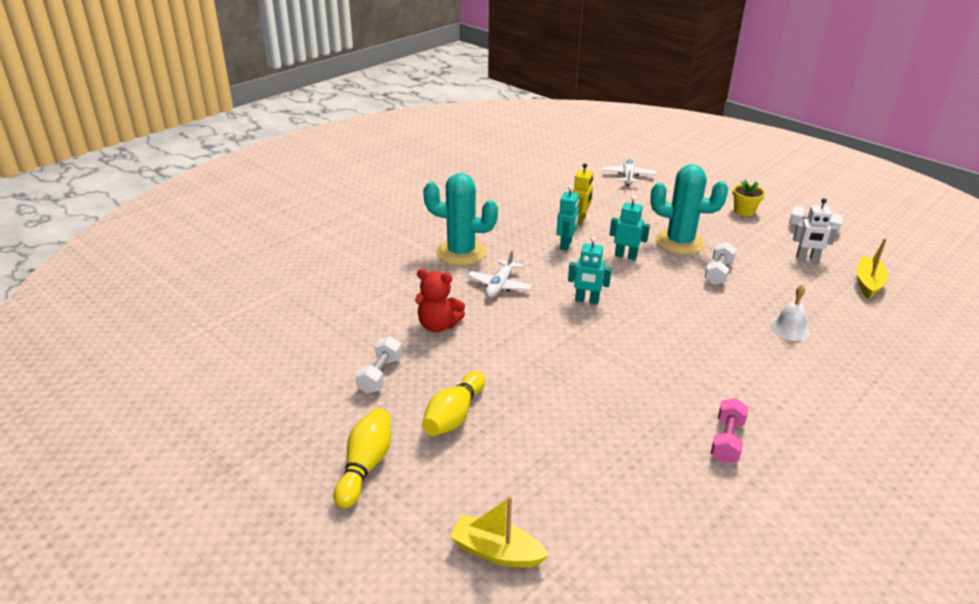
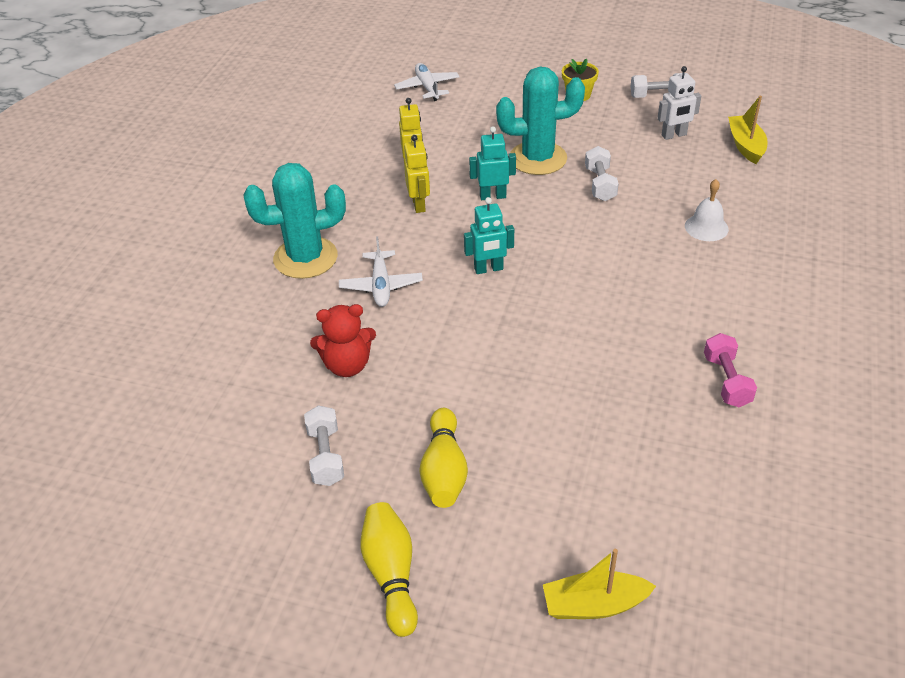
camera: 25 degrees left, 10 degrees up
turquoise robot [557,185,579,251] -> yellow robot [404,135,430,213]

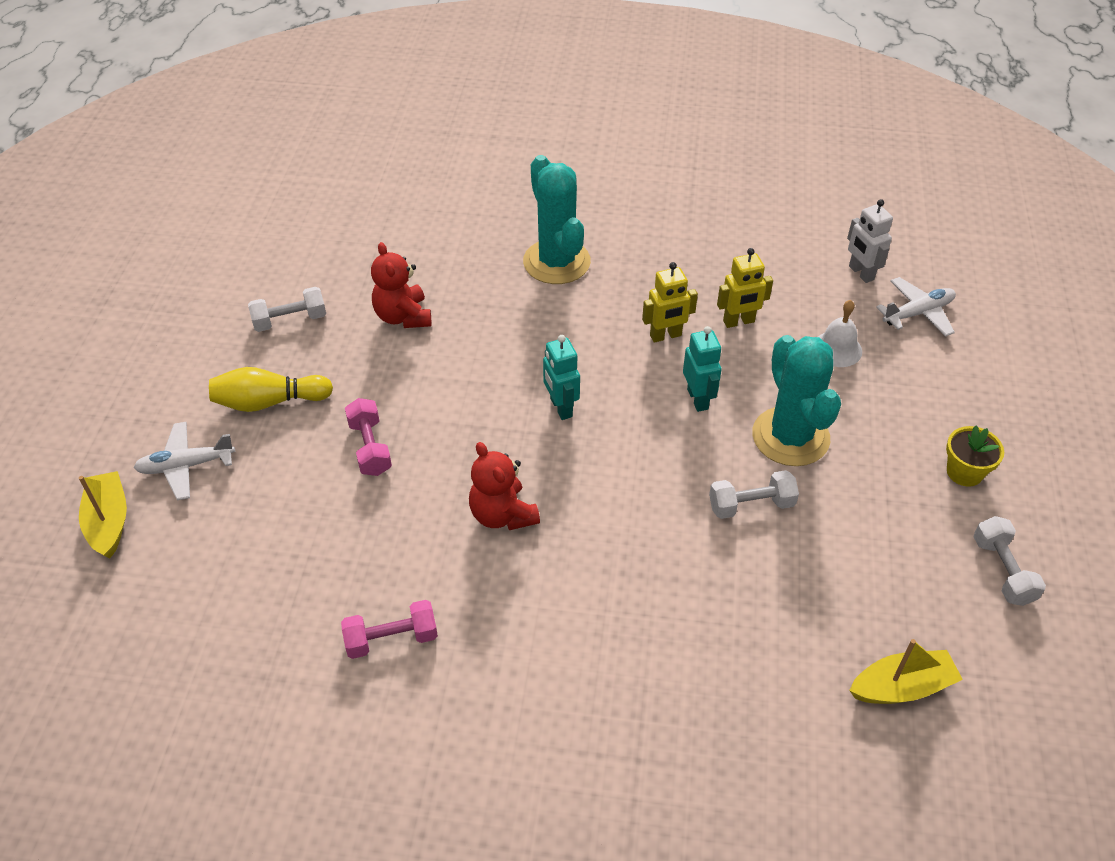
camera: 80 degrees right, 5 degrees up
white plane [339,236,423,307] -> white plane moved to [134,422,235,500]
yellow bowling pin [361,502,418,637] -> none
white robot [657,66,701,140] -> white robot moved to [847,199,893,283]
white bell [685,179,729,241] -> white bell moved to [818,300,862,367]
none -> pink dumbbell [345,398,392,476]
none -> red teddy bear [469,442,540,530]

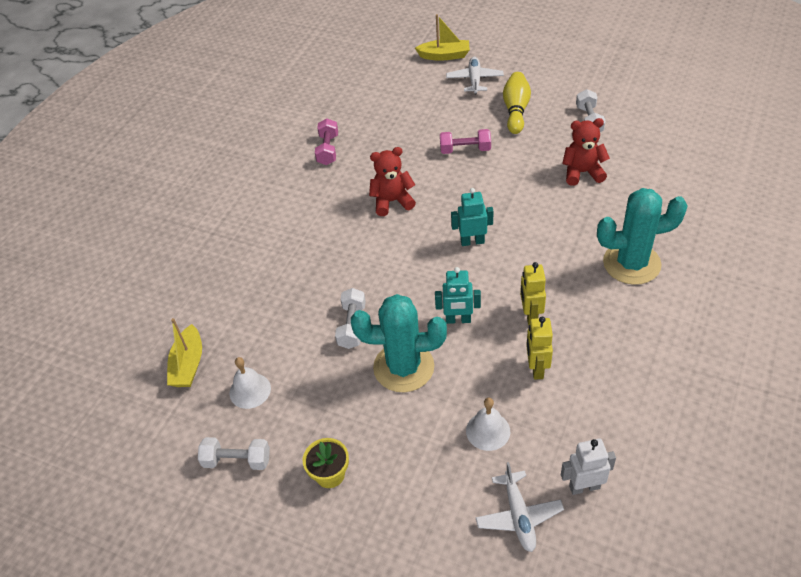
camera: 110 degrees right, 0 degrees up
none -> white bell [229,357,271,409]

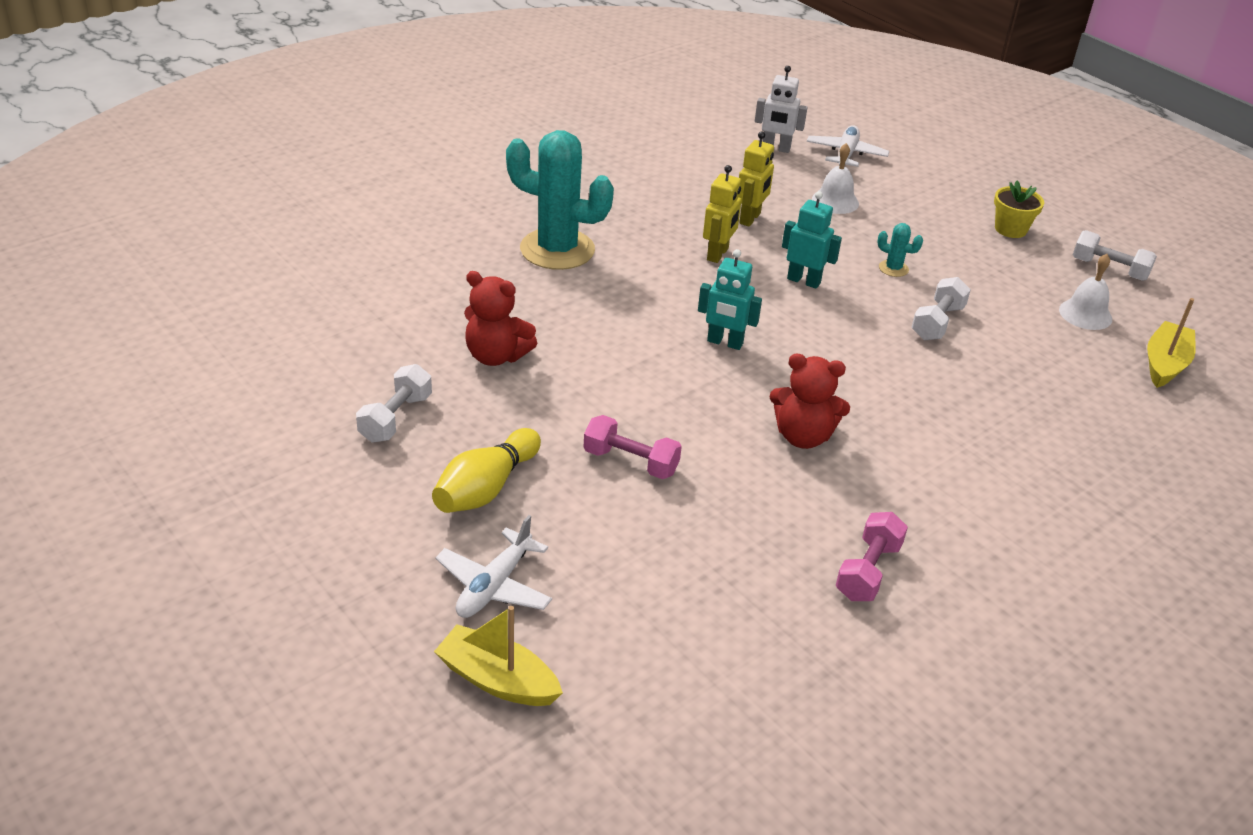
camera: 160 degrees left, 10 degrees down
turquoise cactus [351,294,447,392] -> turquoise cactus [877,223,923,277], size x0.40

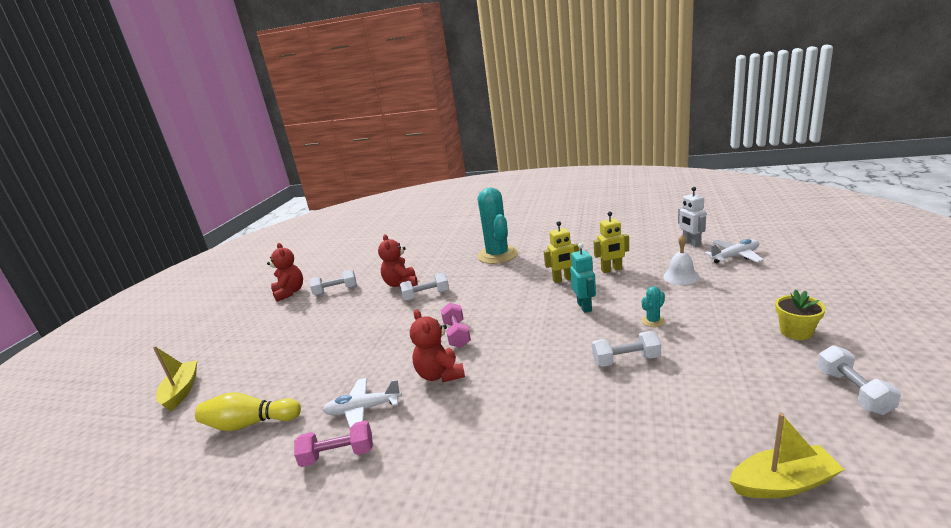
camera: 60 degrees right, 15 degrees down
yellow bowling pin [432,428,541,513] -> yellow bowling pin moved to [195,392,301,431]
white plane [435,515,552,618] -> white plane moved to [323,378,402,428]
pink dumbbell [583,415,682,479] -> pink dumbbell moved to [441,303,471,348]
turquoise robot [698,249,762,350] -> none
turquoise cactus [877,223,923,277] -> turquoise cactus turned 60 degrees clockwise [641,286,665,327]
white bell [1059,254,1112,330] -> none
none -> red teddy bear [267,243,303,302]
none -> white dumbbell [400,272,449,301]

